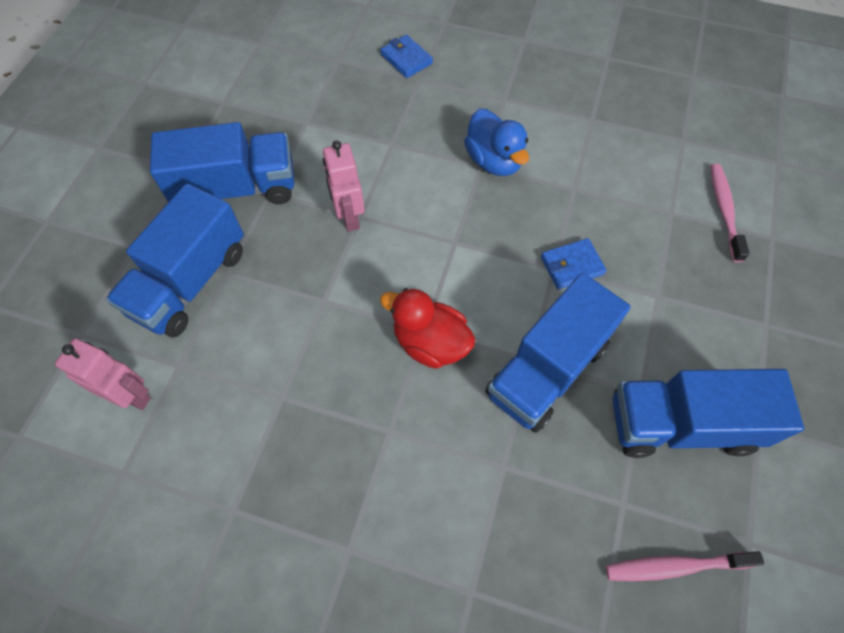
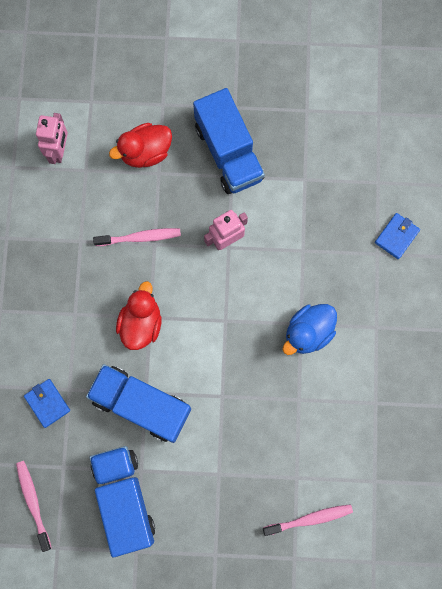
camera: 75 degrees right, 15 degrees up
blue truck [106,183,244,337] -> red duck [109,123,172,168]
blue wallet [541,238,607,289] -> blue wallet moved to [24,379,70,428]
none -> pink toothbrush [93,228,181,246]

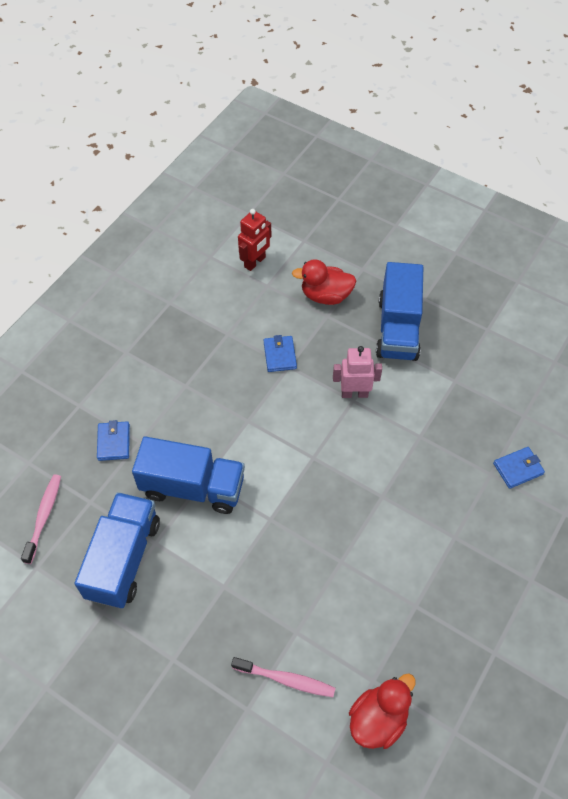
camera: 30 degrees right, 20 degrees down
pink robot [36,113,68,164] -> red robot [238,209,271,271]
blue truck [86,364,191,443] -> blue truck turned 135 degrees clockwise [132,436,245,514]
pink toothbrush [93,228,181,246] -> blue wallet [264,335,297,372]
red duck [116,281,162,350] -> red duck moved to [349,674,416,749]
blue duck [282,304,337,355] -> none

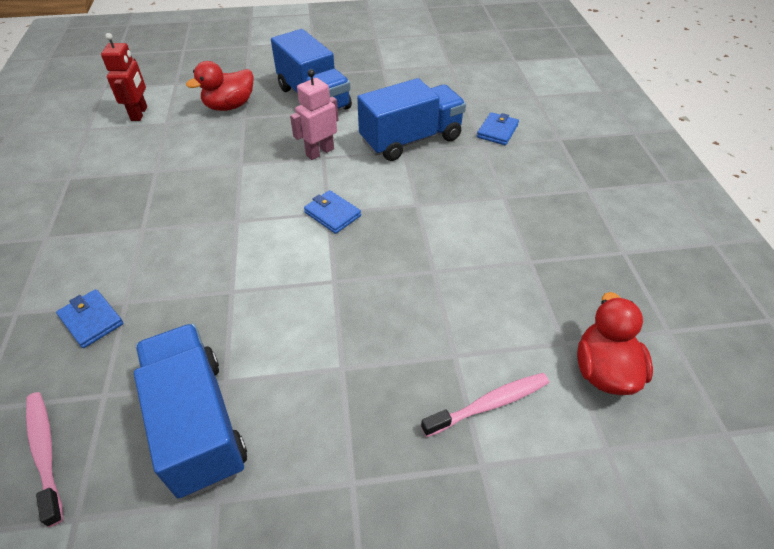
camera: 40 degrees left, 10 degrees down
blue truck [132,436,245,514] -> blue truck moved to [357,78,466,161]
blue wallet [264,335,297,372] -> blue wallet moved to [304,190,361,234]

